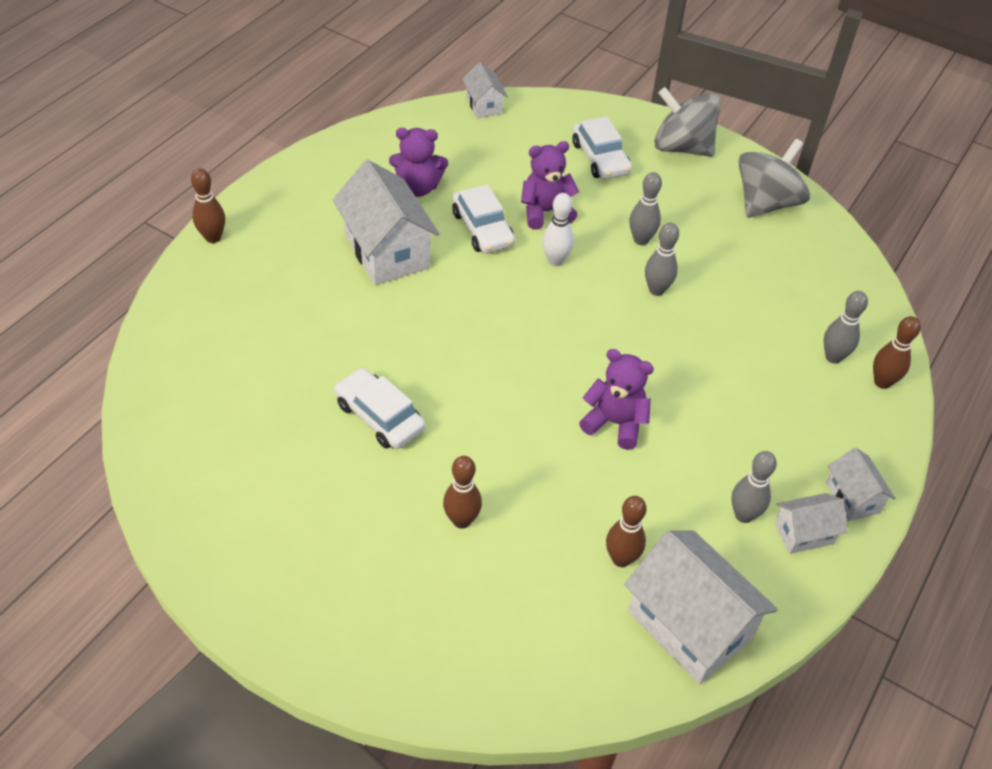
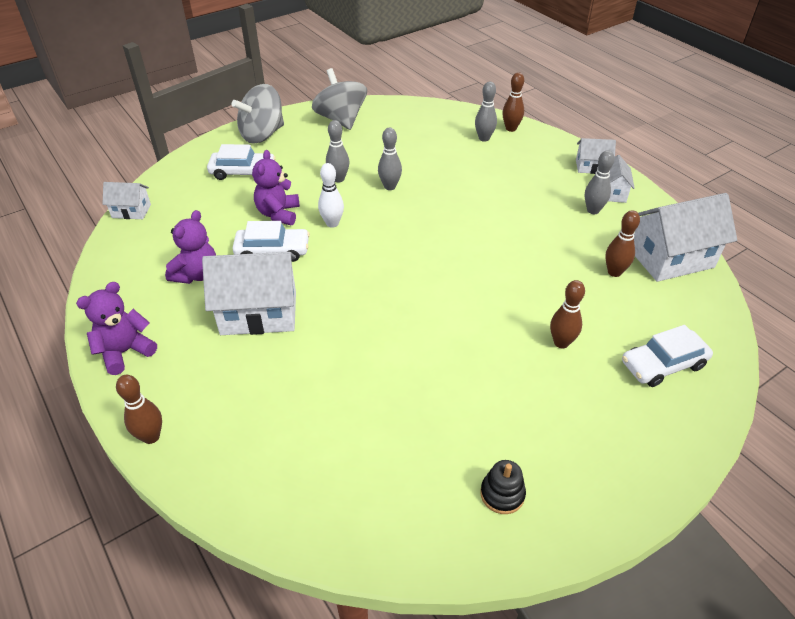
camera: 65 degrees left, 5 degrees down
white car [334,368,425,449] -> white car moved to [622,325,713,387]
purple teddy bear [579,349,654,450] -> purple teddy bear moved to [76,282,157,375]
none -> black stacking toy [480,460,526,514]

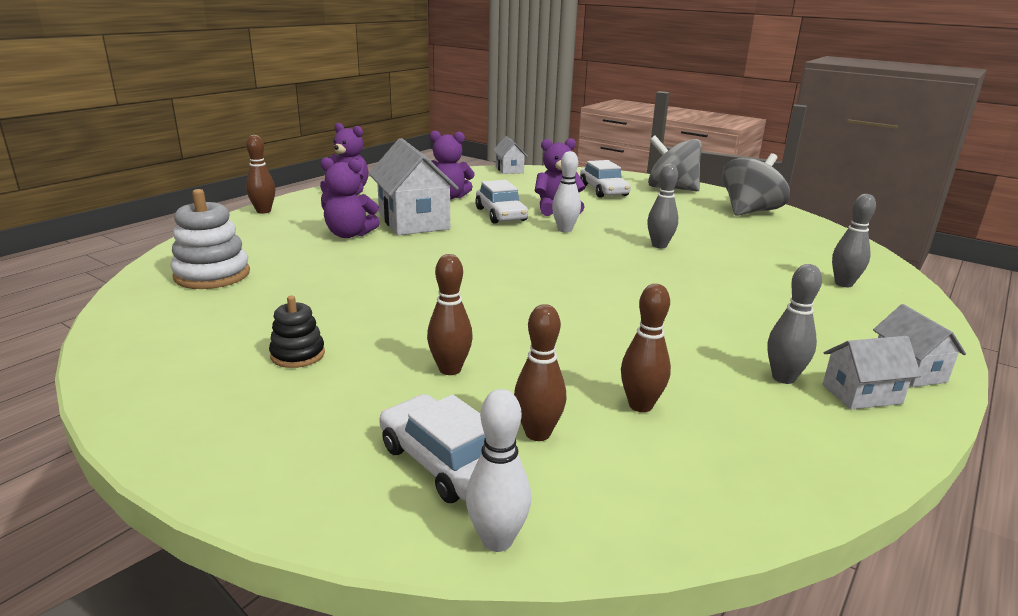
camera: 70 degrees right, 20 degrees down
grey bowling pin [326,120,349,183] -> none
black stacking toy [480,460,526,514] -> black stacking toy moved to [269,296,325,368]
brown bowling pin [502,72,524,132] -> brown bowling pin moved to [514,304,566,441]
white house [634,193,737,282] -> none
none -> white stacking toy [171,189,250,289]
none -> purple teddy bear [320,157,380,238]
none -> white bowling pin [466,389,531,552]

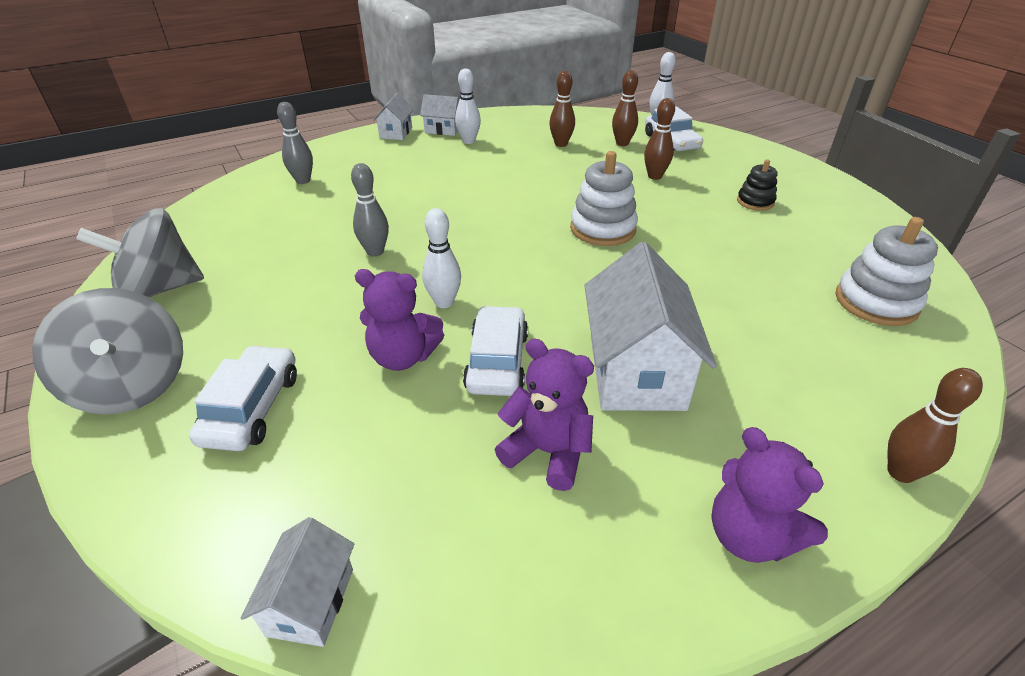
camera: 155 degrees left, 15 degrees up
purple teddy bear [320,157,380,238] -> none
grey bowling pin [767,264,822,384] -> white bowling pin [455,68,481,144]
none -> white stacking toy [570,151,638,246]

